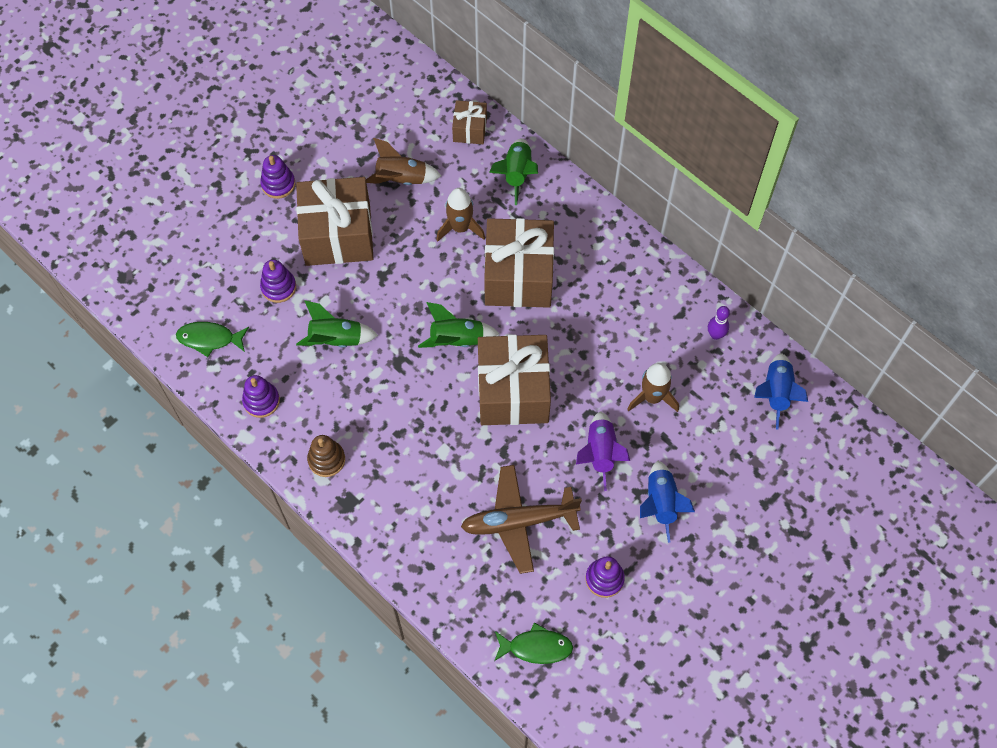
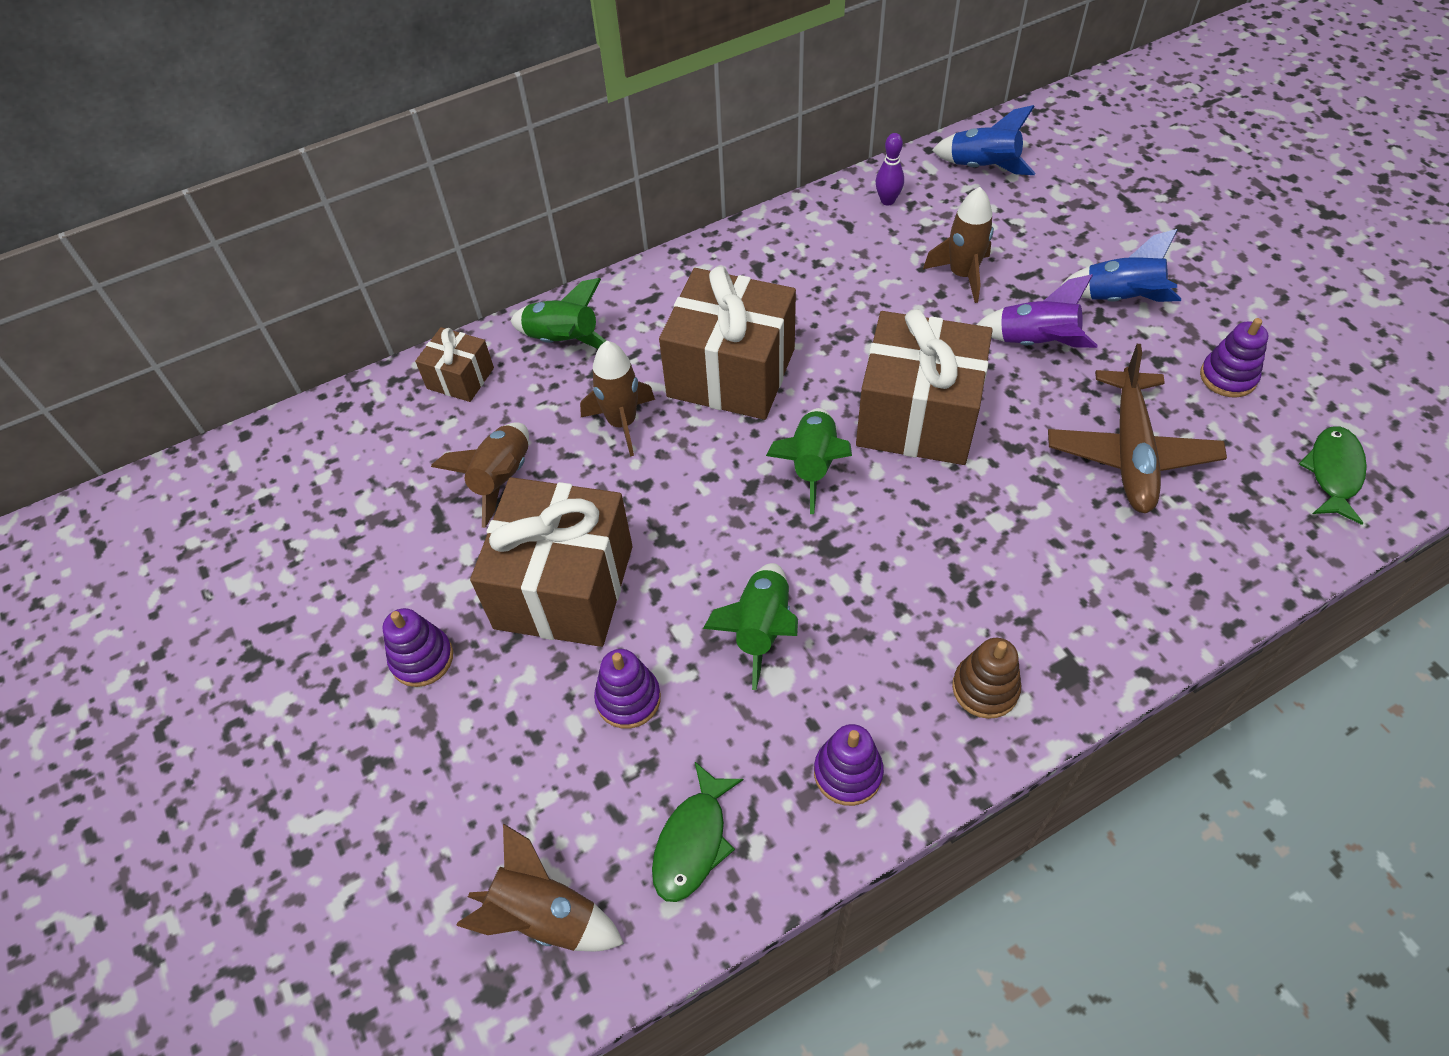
camera: 70 degrees left, 10 degrees down
none -> brown rocket [456,823,624,951]

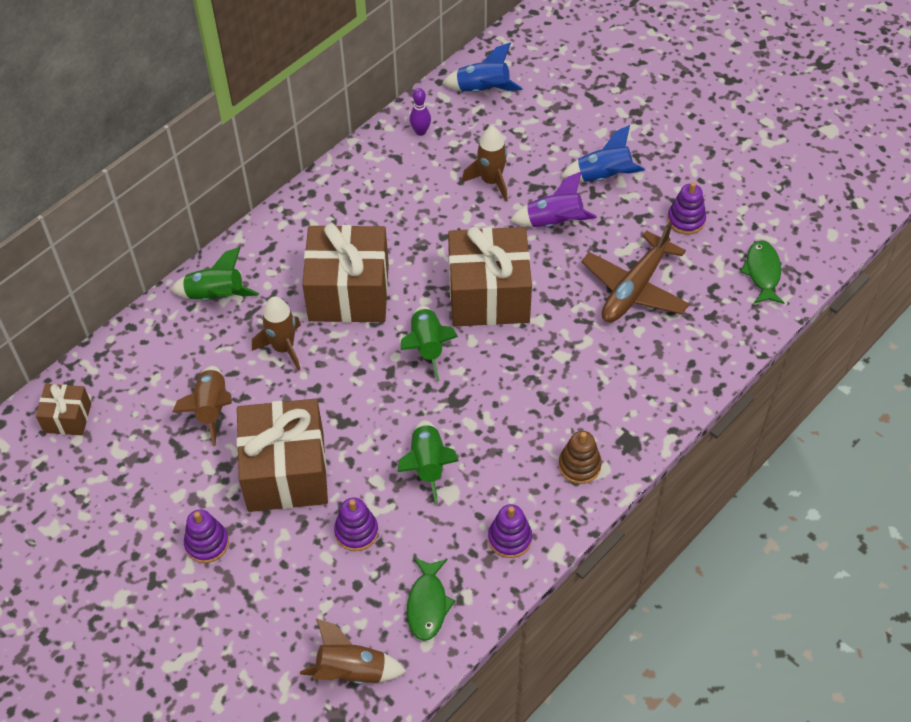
camera: 20 degrees left, 0 degrees up
brown gift [415,327,494,402] -> brown gift moved to [36,384,91,435]
brown plane [1048,344,1227,513] -> brown plane turned 45 degrees clockwise [582,222,690,322]

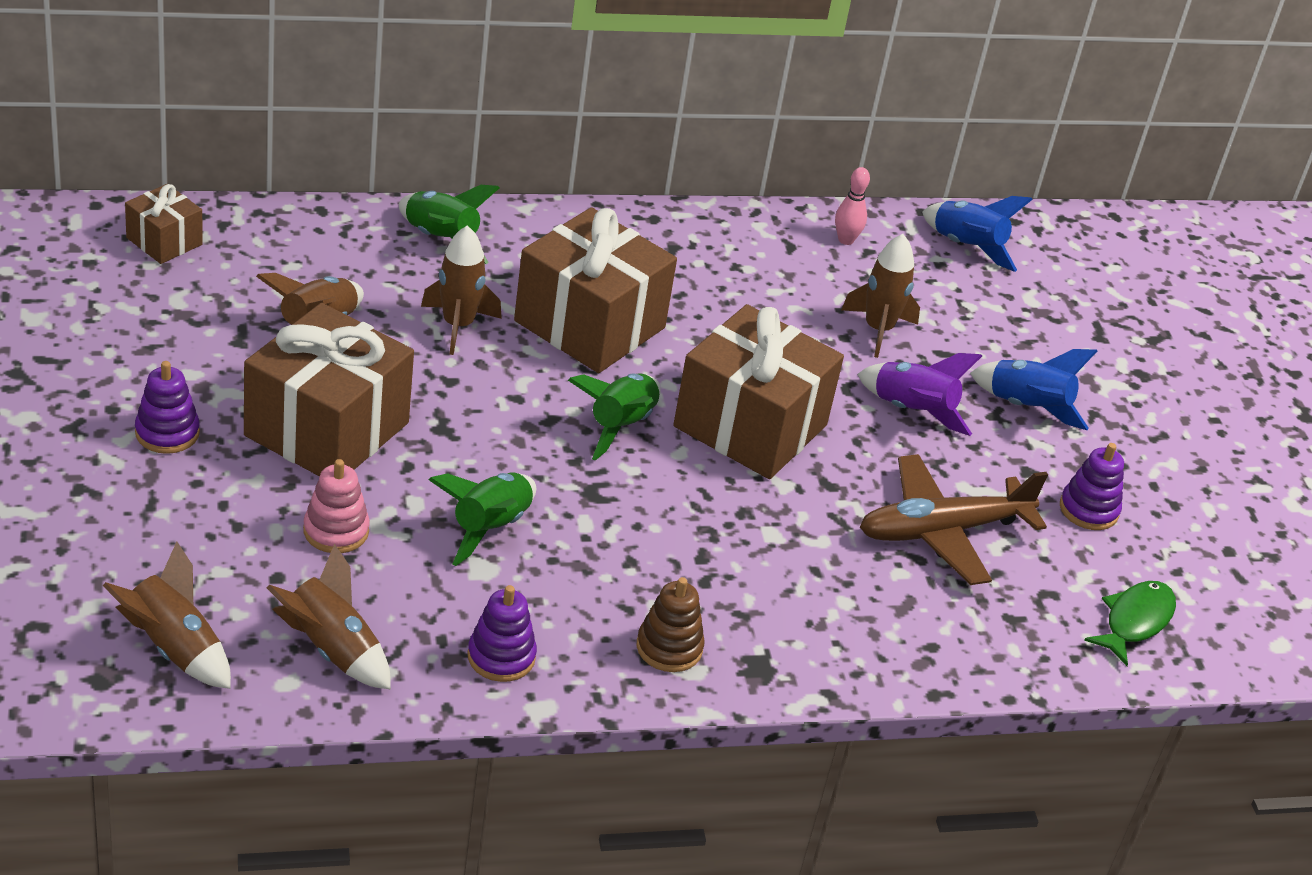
camera: 30 degrees right, 15 degrees down
purple stacking toy [334,497,378,551] -> pink stacking toy [303,459,370,553]
green fish [407,557,456,641] -> brown rocket [266,544,391,689]
purple bowling pin [410,88,431,136] -> pink bowling pin [835,167,870,245]

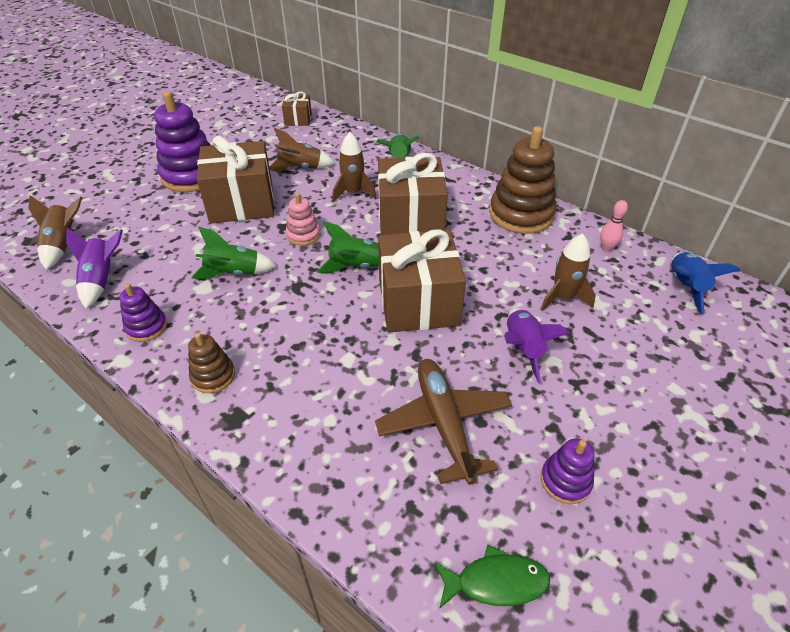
camera: 55 degrees right, 5 degrees up
purple stacking toy [135,361,200,454] -> purple stacking toy [154,91,211,192], size x1.97
brown rocket [266,544,391,689] -> purple rocket [66,228,123,309]
pink stacking toy [303,459,370,553] -> pink stacking toy moved to [286,193,320,246]
brown plane [860,454,1048,585] -> brown plane turned 45 degrees clockwise [375,359,512,485]
blue rocket [970,349,1097,430] -> none
none -> brown stacking toy [489,126,556,234]

